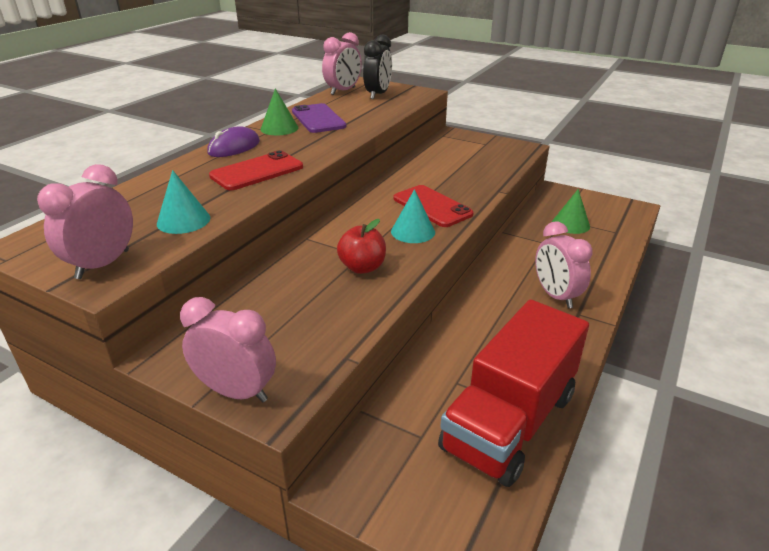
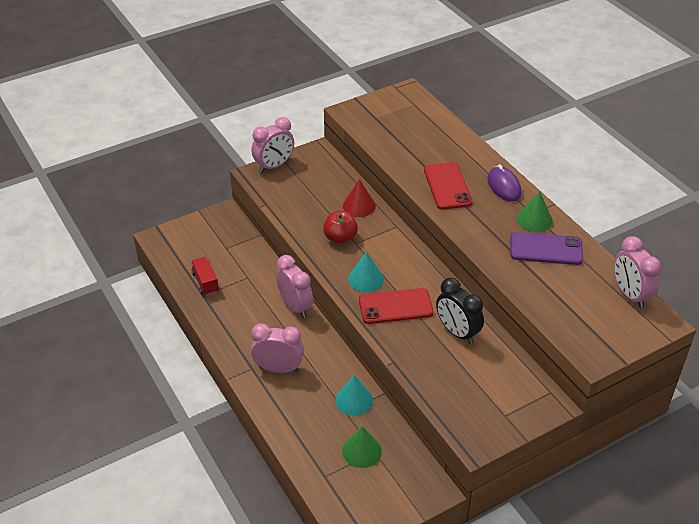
camera: 120 degrees right, 10 degrees up
pink clock [37,164,133,279] -> pink clock moved to [276,255,313,318]
turquoise cone [157,170,210,234] -> turquoise cone moved to [335,375,373,416]
black clock [363,35,392,99] -> black clock moved to [436,278,484,344]
red truck [438,299,589,487] -> red truck [191,257,219,296], size x0.42
none -> red cone [343,179,376,217]

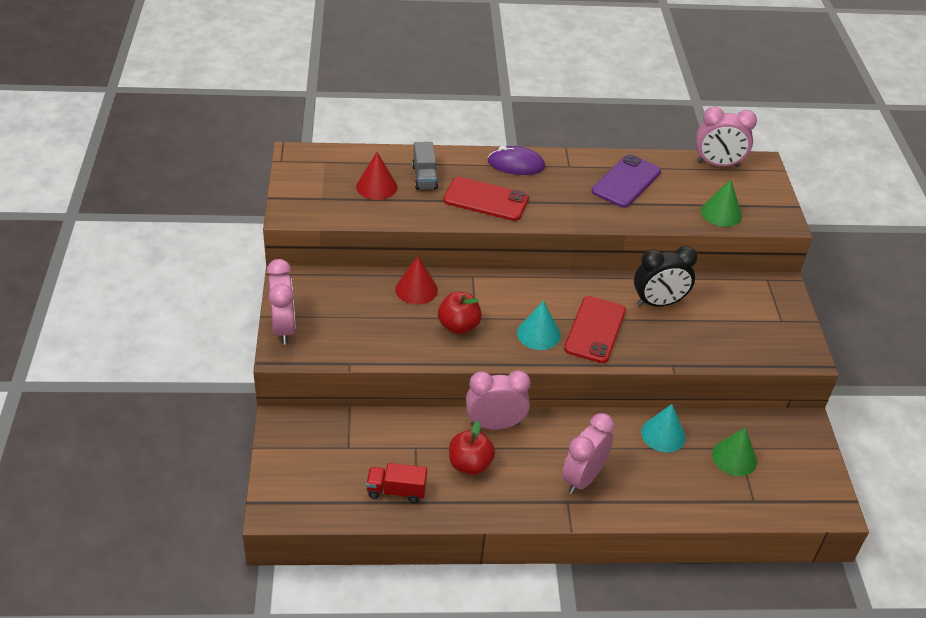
camera: 65 degrees left, 0 degrees up
green cone [517,191,553,232] -> green cone moved to [701,179,742,227]
none -> red cone [356,152,397,200]
none -> grey truck [412,142,438,190]
none -> red apple [449,421,495,475]

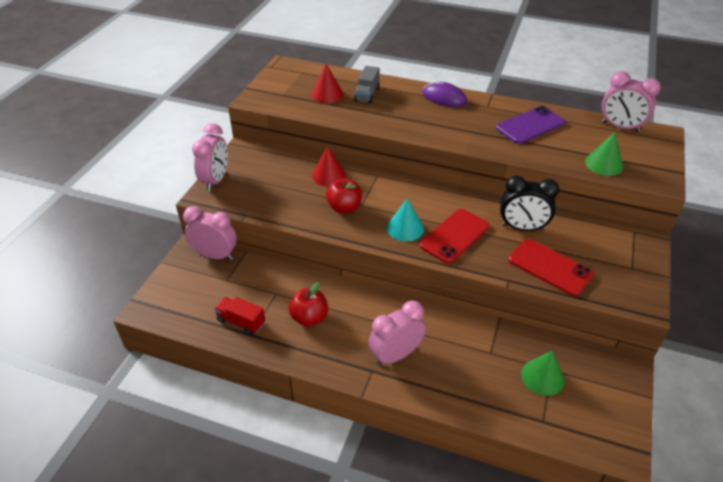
camera: 25 degrees right, 0 degrees up
red phone [443,177,529,221] -> red phone moved to [508,239,594,296]
pink clock [466,370,531,430] -> pink clock moved to [183,206,237,260]
turquoise cone [641,404,686,452] -> none

